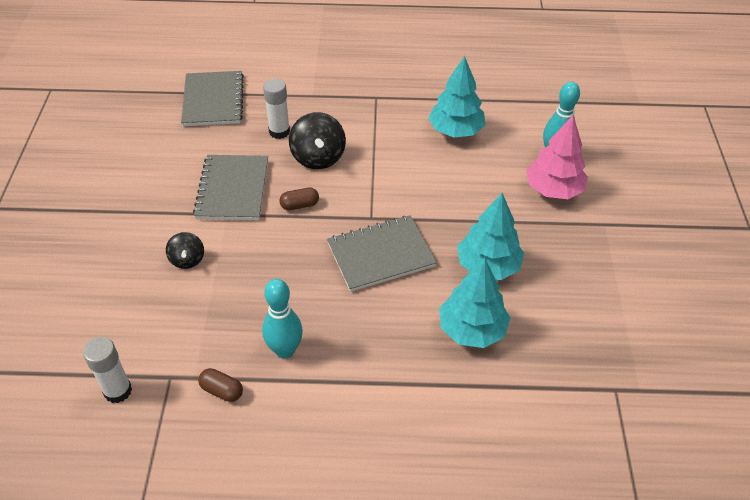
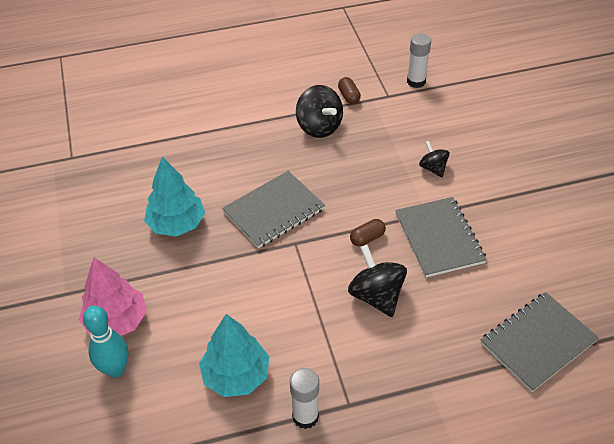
camera: 165 degrees right, 0 degrees up
grey notebook [181,71,244,126] -> grey notebook turned 75 degrees clockwise [481,292,599,392]
brown capsule [198,368,243,402] -> brown capsule turned 60 degrees clockwise [338,77,361,104]
turquoise bowling pin [262,279,303,359] -> black spinning top [296,85,343,138]
white glue stick [263,78,290,139] -> white glue stick moved to [290,368,319,429]
turquoise tree [439,259,510,348] -> none

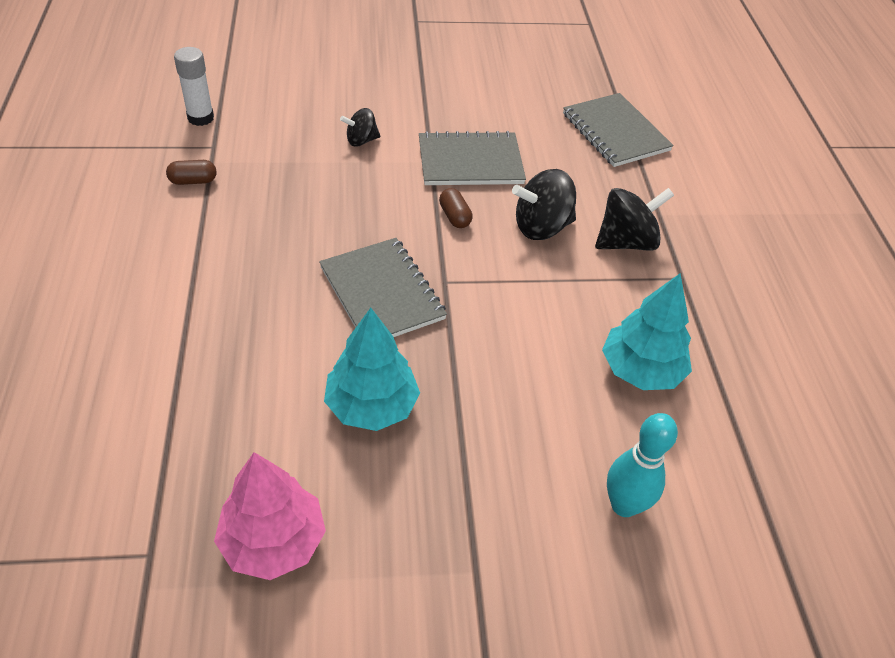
camera: 85 degrees left, 0 degrees up
pink tree [79,258,147,336] -> pink tree moved to [214,452,326,580]
white glue stick [290,368,319,429] -> none
black spinning top [296,85,343,138] -> black spinning top moved to [595,188,674,251]

